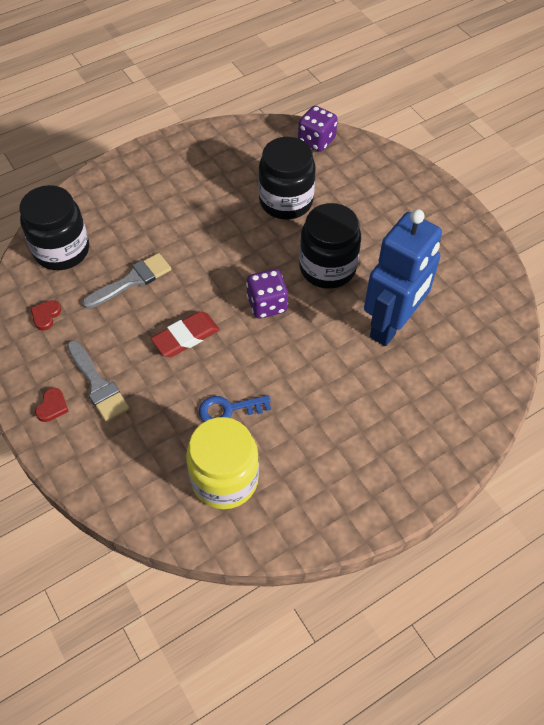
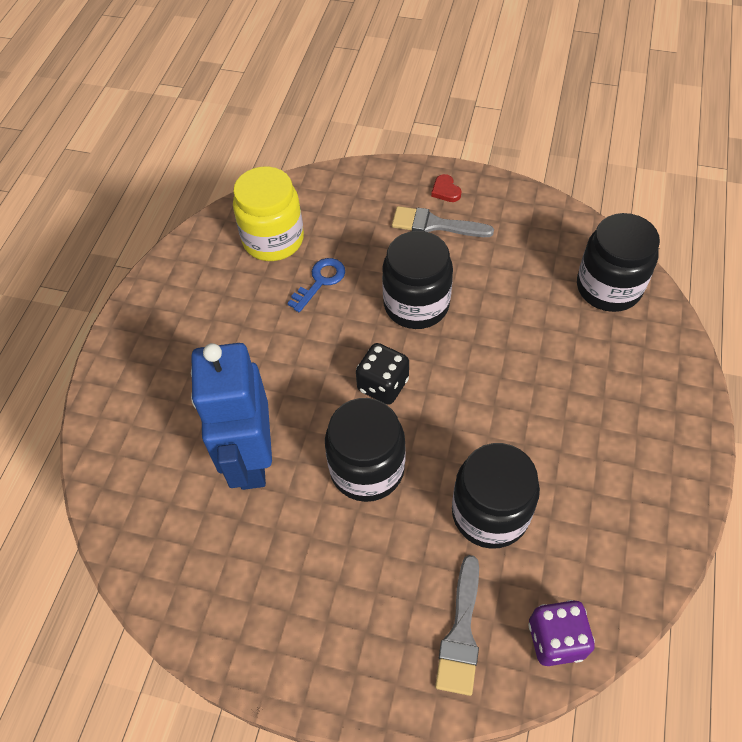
camera: 140 degrees right, 0 degrees up
red heart [31,300,61,331] -> none
grey brush [82,253,171,309] -> grey brush moved to [435,555,479,696]
red eraser [151,311,220,357] -> black jar [382,231,453,329]
purple dice [246,269,288,318] -> black dice [356,343,409,405]

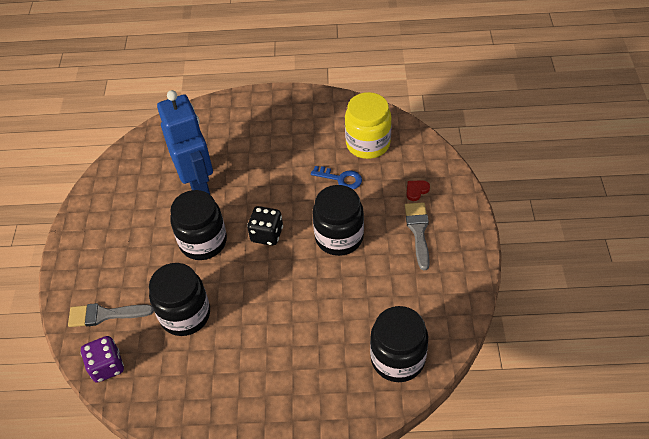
camera: 75 degrees right, 5 degrees down
blue robot [191,343,272,490] -> blue robot turned 90 degrees clockwise [157,90,213,194]
red heart [431,174,461,202] -> red heart moved to [406,180,430,201]

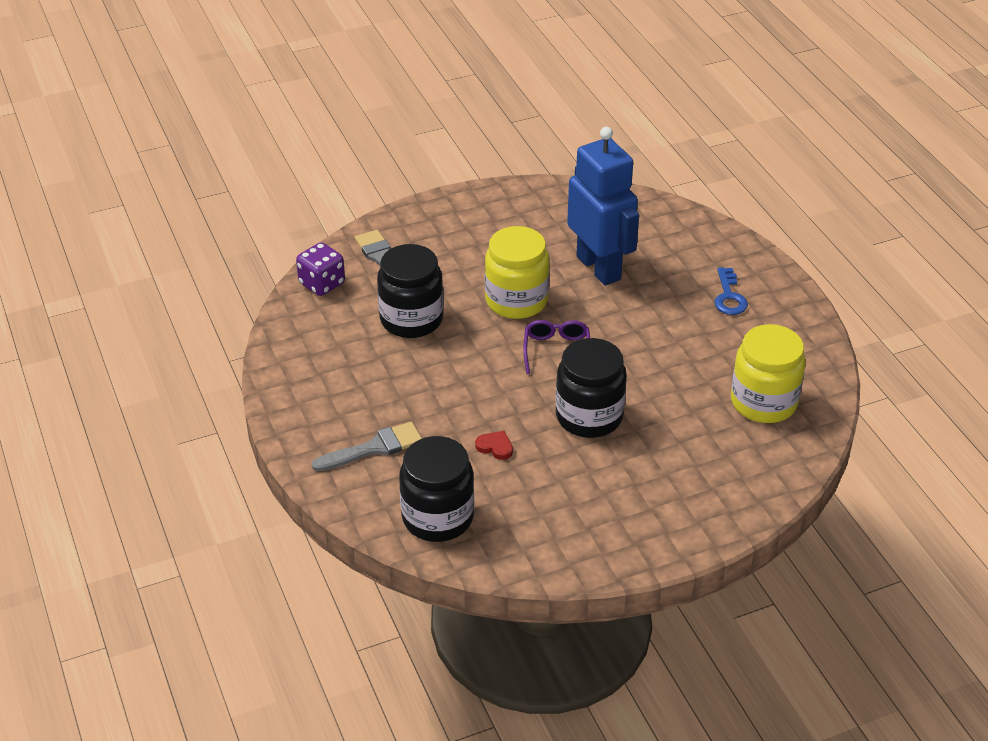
camera: 65 degrees right, 10 degrees down
blue robot [157,90,213,194] -> blue robot turned 75 degrees counterclockwise [567,127,639,286]
black jar [170,190,227,260] -> yellow jar [485,226,550,319]
black dice [247,206,283,246] -> purple glasses [523,320,590,374]
blue key [311,166,362,189] -> blue key moved to [714,267,748,315]
grey brush [405,202,430,270] -> grey brush moved to [311,422,422,471]
red heart [406,180,430,201] -> red heart moved to [475,431,513,460]

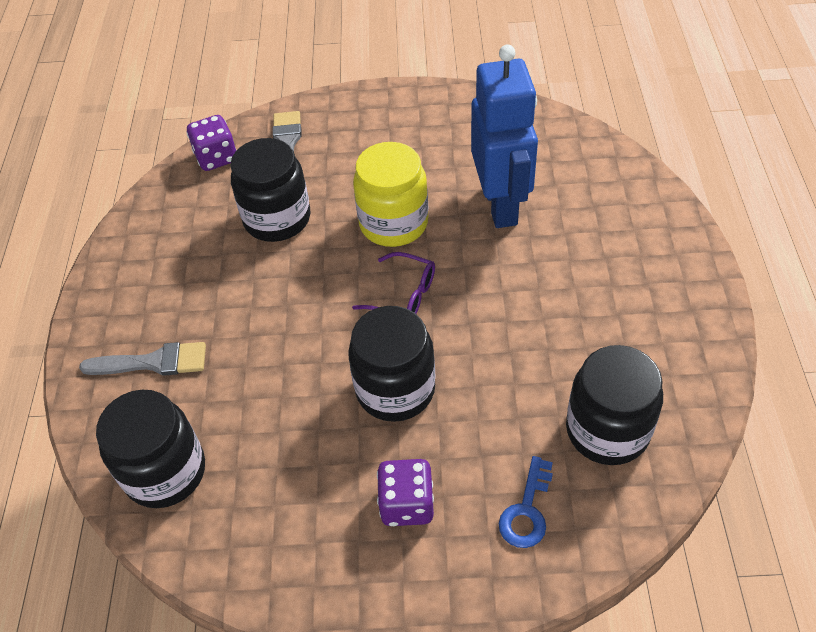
camera: 25 degrees right, 10 degrees up
red heart [475,431,513,460] -> none
purple glasses [523,320,590,374] -> purple glasses turned 90 degrees clockwise [352,252,435,314]
blue key [714,267,748,315] -> blue key moved to [499,456,553,548]
yellow jar [731,324,806,423] -> black jar [566,345,663,465]
none -> purple dice [377,459,434,526]

